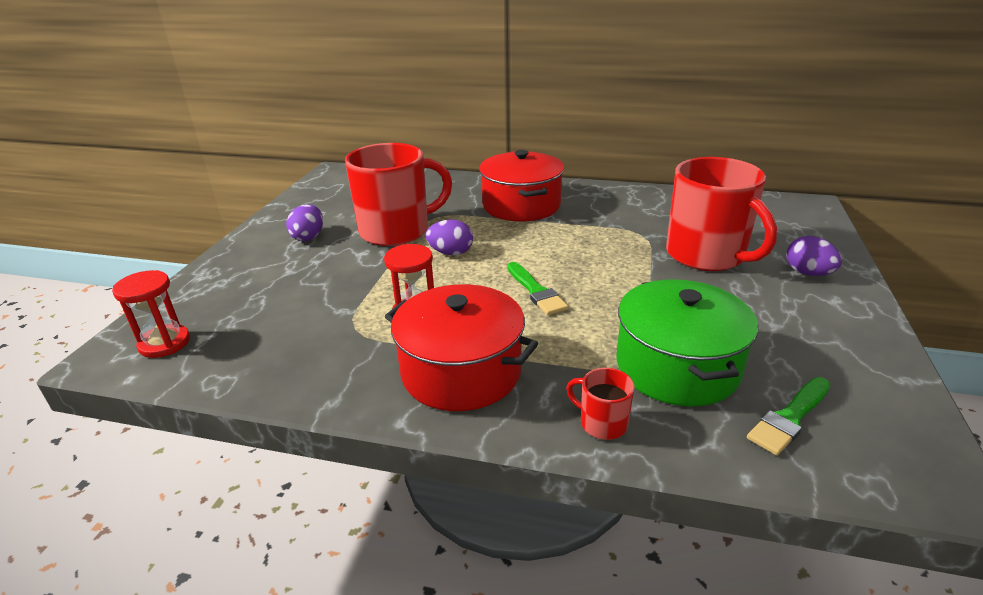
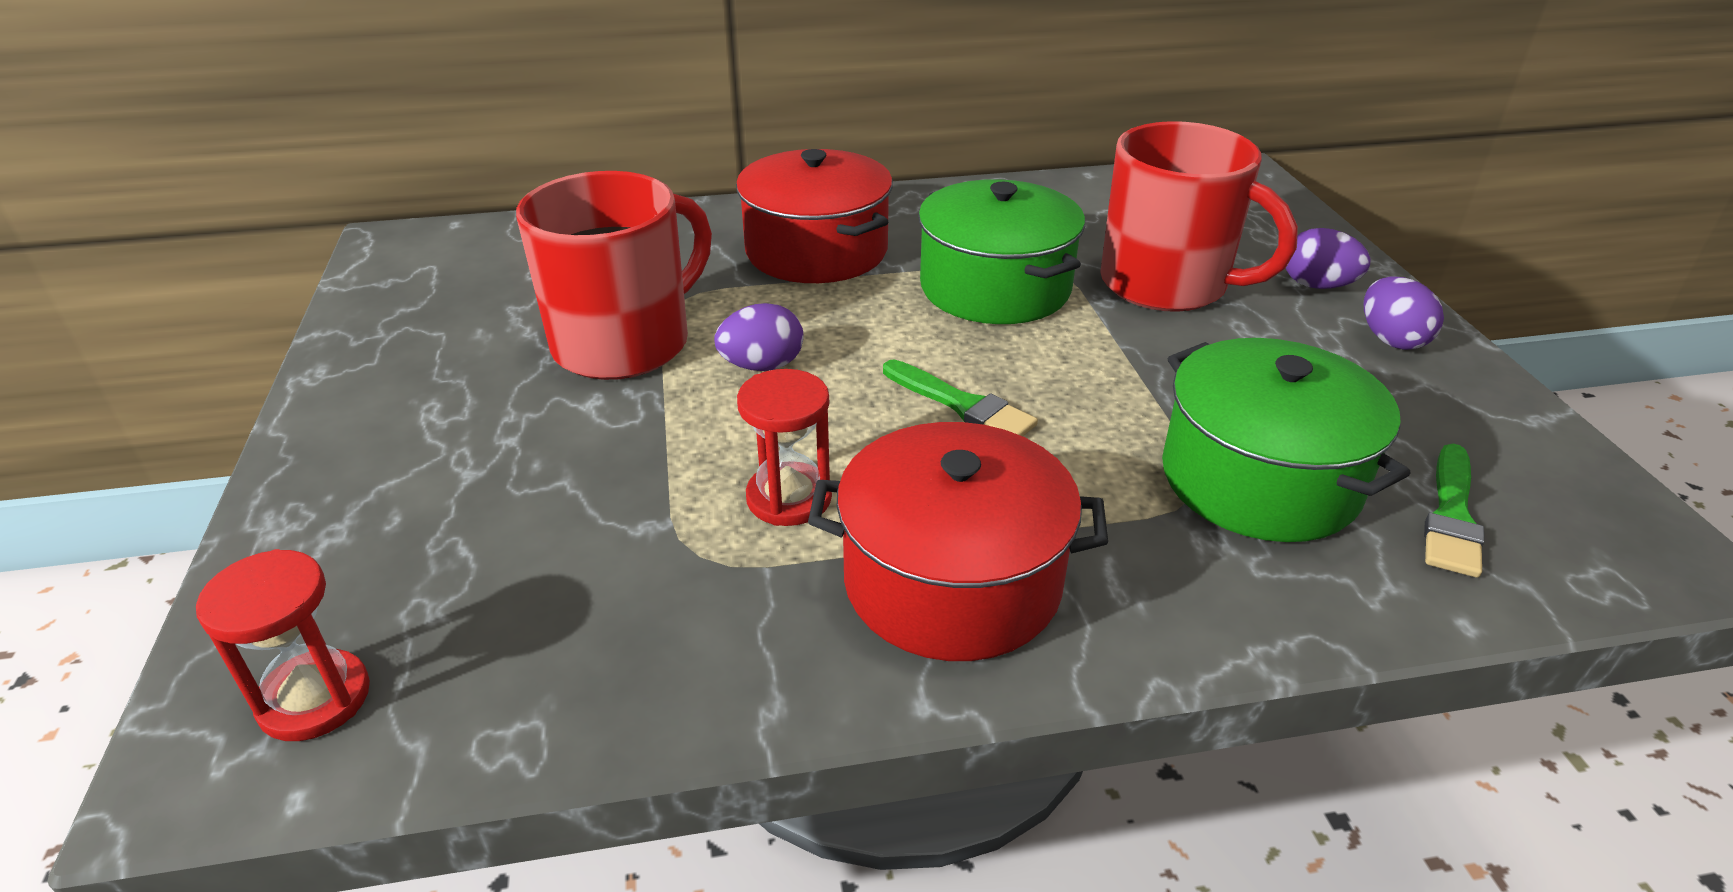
camera: 25 degrees left, 5 degrees up
purple egg [286,204,323,241] -> purple egg moved to [1364,276,1444,350]
red mug [566,368,635,440] -> none
none -> green pot [918,179,1085,324]

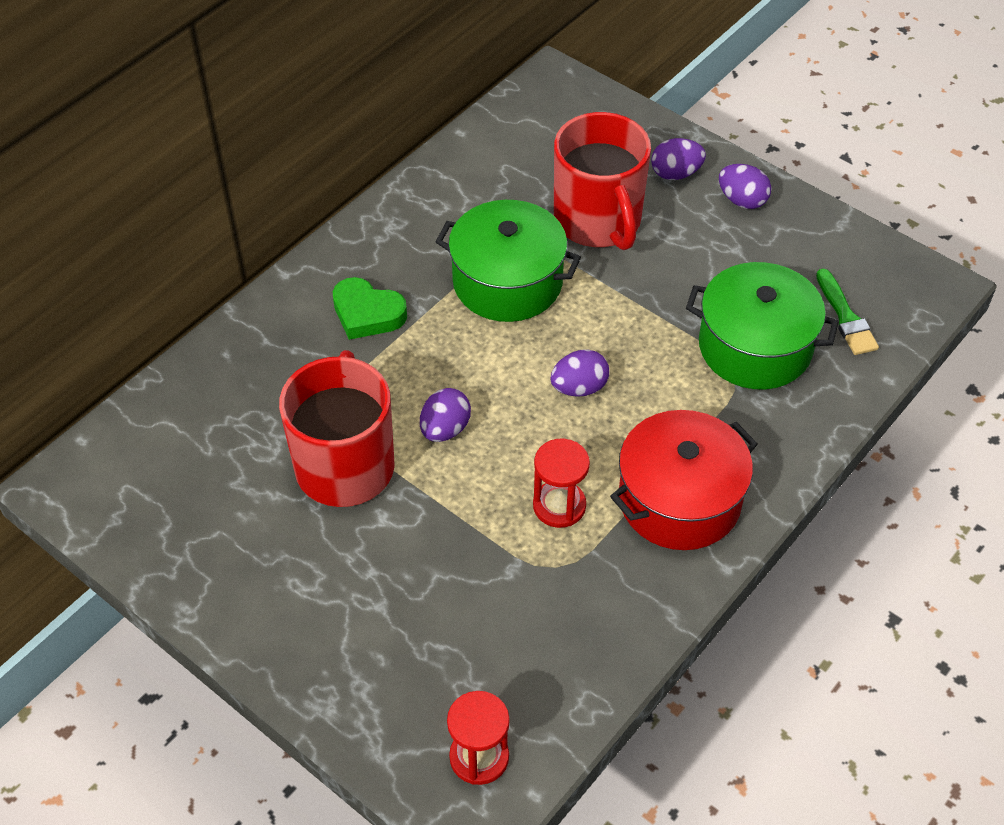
camera: 40 degrees left, 15 degrees up
red pot [736,149,893,283] -> green heart [333,277,407,340]
green brush [883,360,1038,436] -> purple egg [550,350,609,397]
red mug [1100,121,1298,312] -> red mug turned 75 degrees clockwise [554,112,651,250]

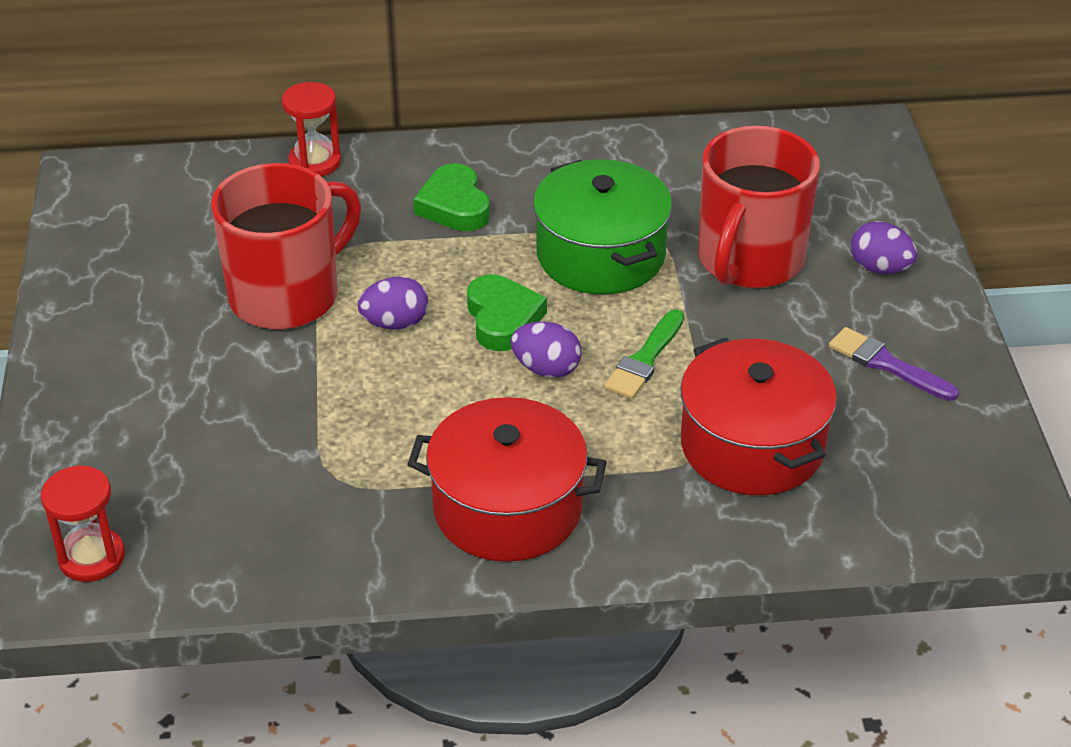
camera: 45 degrees right, 10 degrees down
red hourglass [533,439,590,528] -> red hourglass moved to [282,82,341,176]
green pot [686,262,839,390] -> red pot [680,338,837,495]
purple egg [719,164,771,209] -> none
green brush [816,269,879,355] -> green brush moved to [604,309,684,399]
none -> green heart [467,274,547,351]
none -> purple brush [829,327,959,401]

